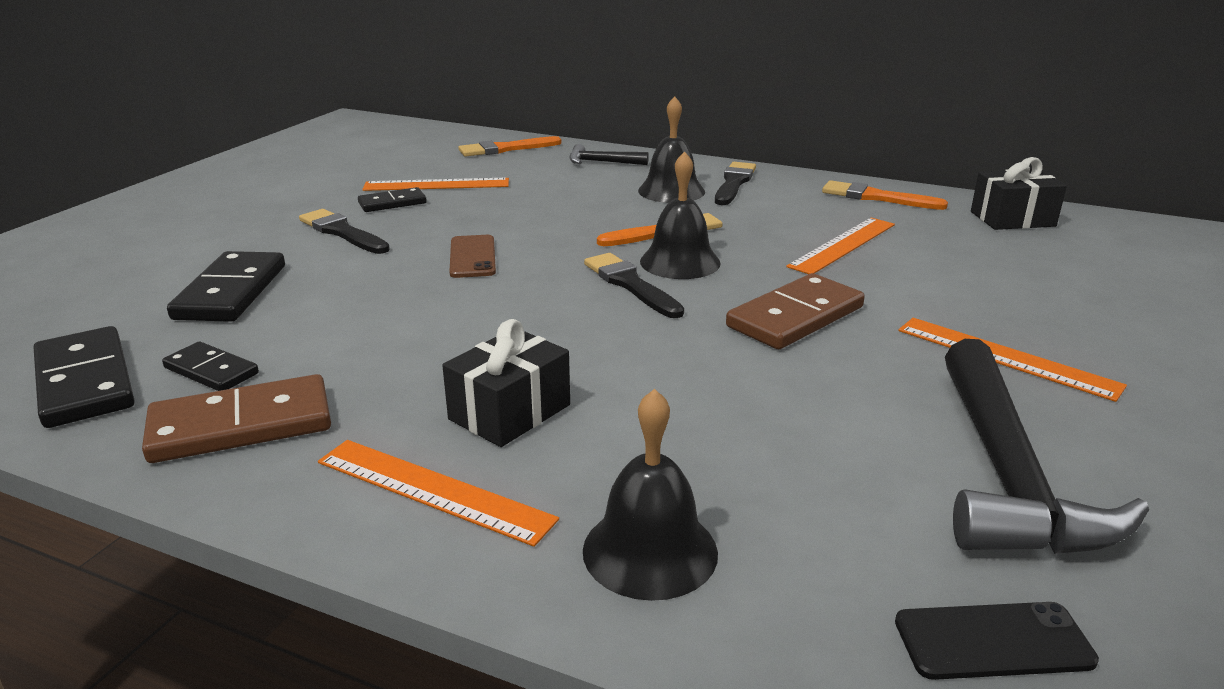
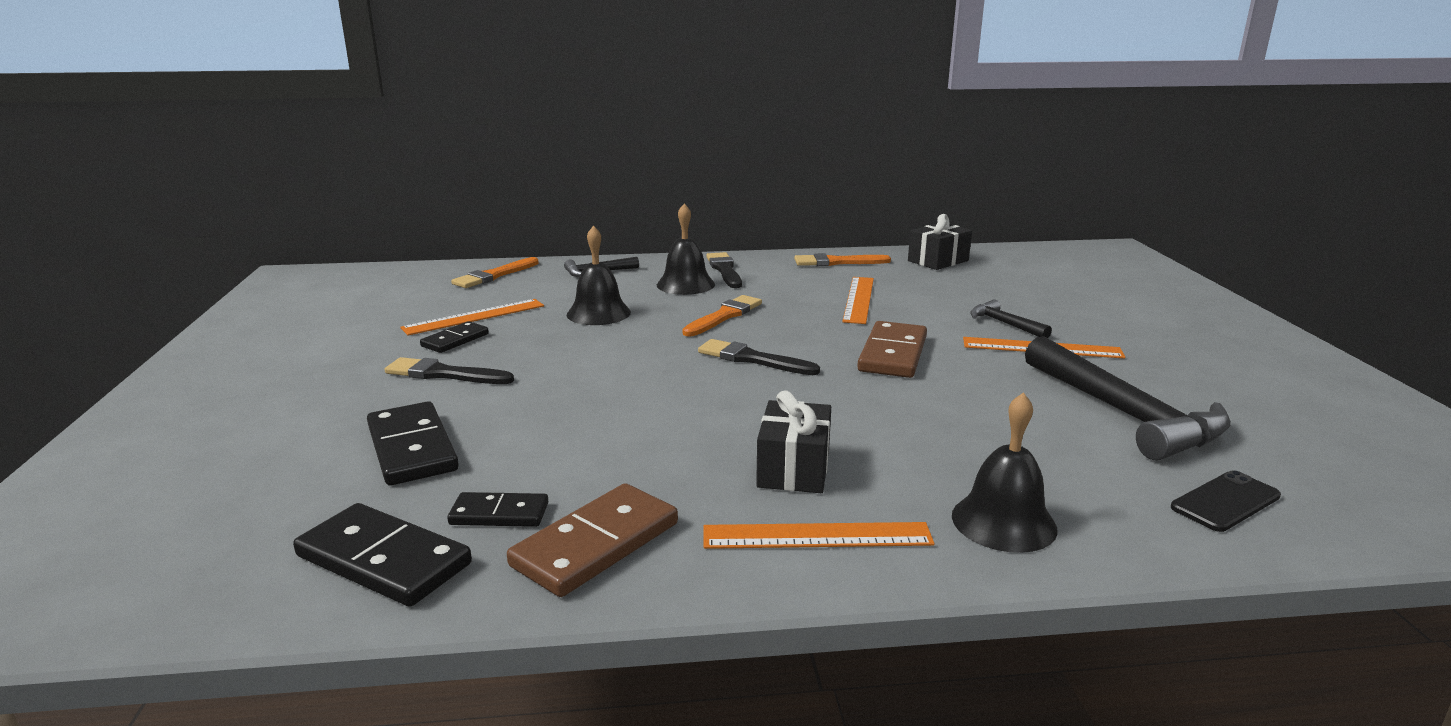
camera: 30 degrees left, 5 degrees down
brown phone [449,235,496,278] -> none
black bell [640,151,721,279] -> black bell moved to [567,226,631,325]
none -> black hammer [970,299,1052,338]

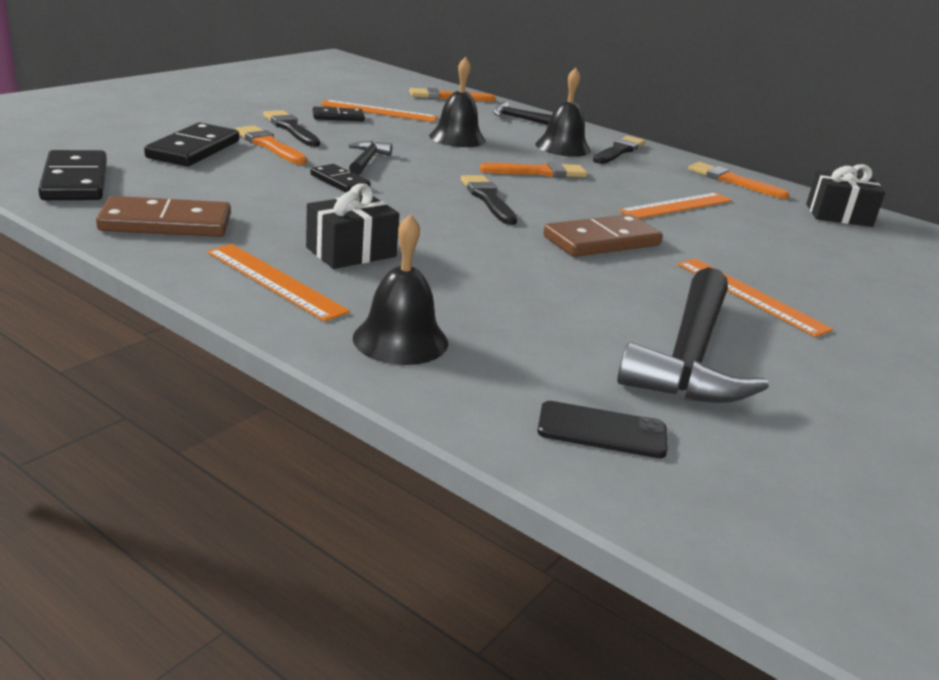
camera: 40 degrees right, 5 degrees up
black domino [447,492,548,527] -> black domino moved to [310,164,371,193]
black hammer [970,299,1052,338] -> black hammer moved to [349,141,393,175]
none -> orange brush [235,125,307,165]

